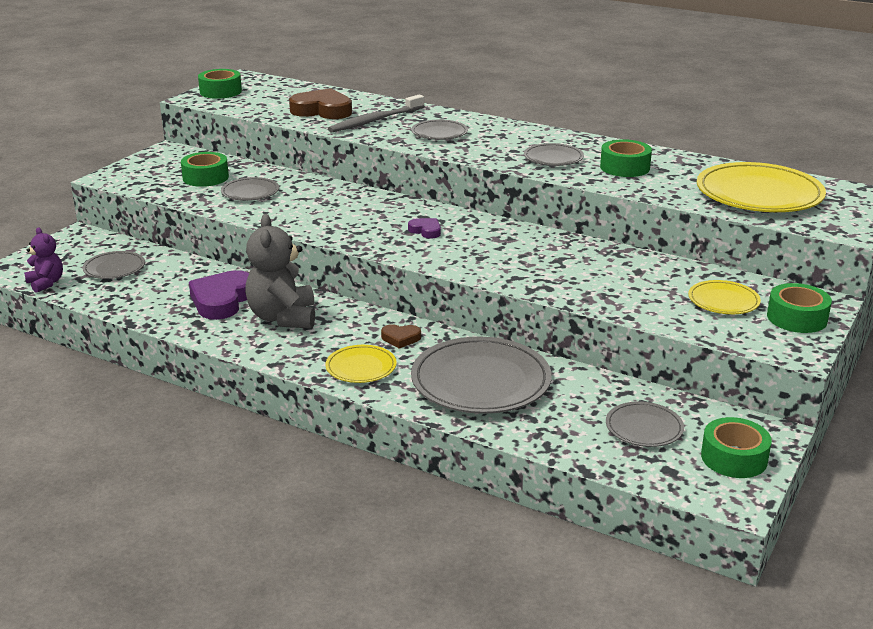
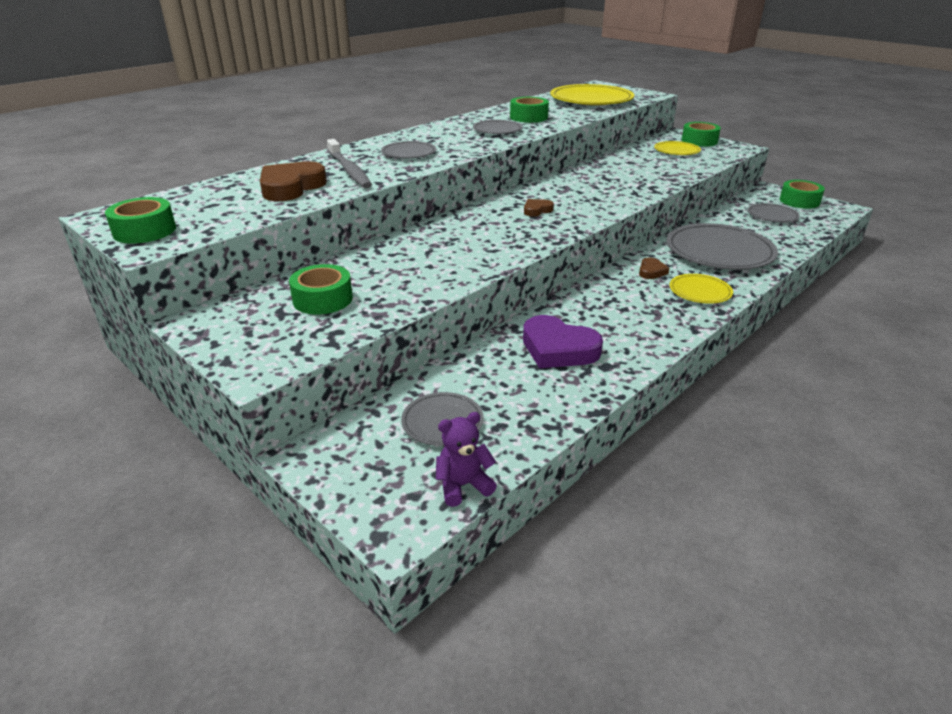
camera: 75 degrees left, 5 degrees up
grey plate [221,177,279,201] -> none
grey teddy bear [245,214,315,329] -> none
purple heart [408,218,441,238] -> brown heart [524,199,554,217]

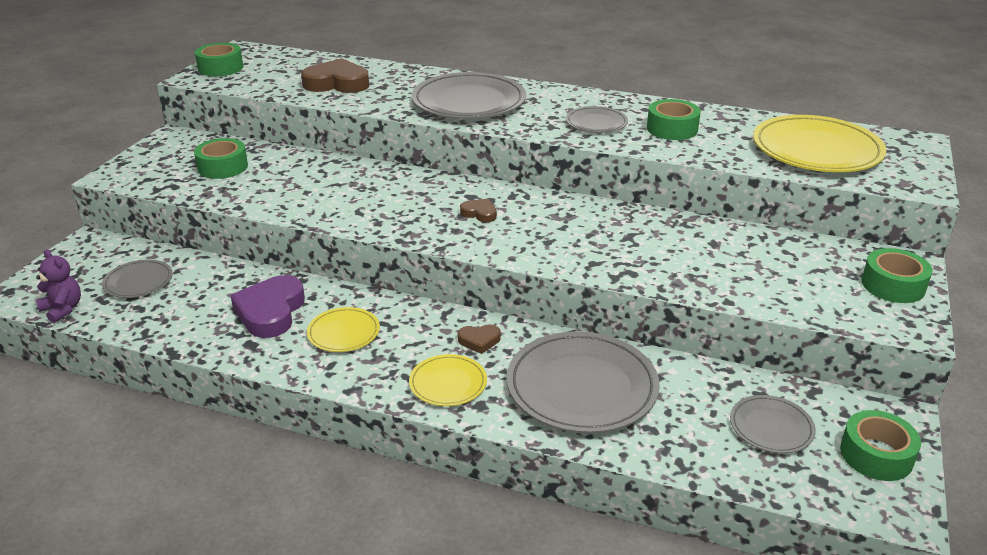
camera: 65 degrees right, 0 degrees up
grey toothbrush [327,139,372,188] -> none
grey plate [381,141,436,158] -> grey plate [411,72,526,119], size x1.93
yellow plate [654,141,701,155] -> yellow plate moved to [307,307,380,352]

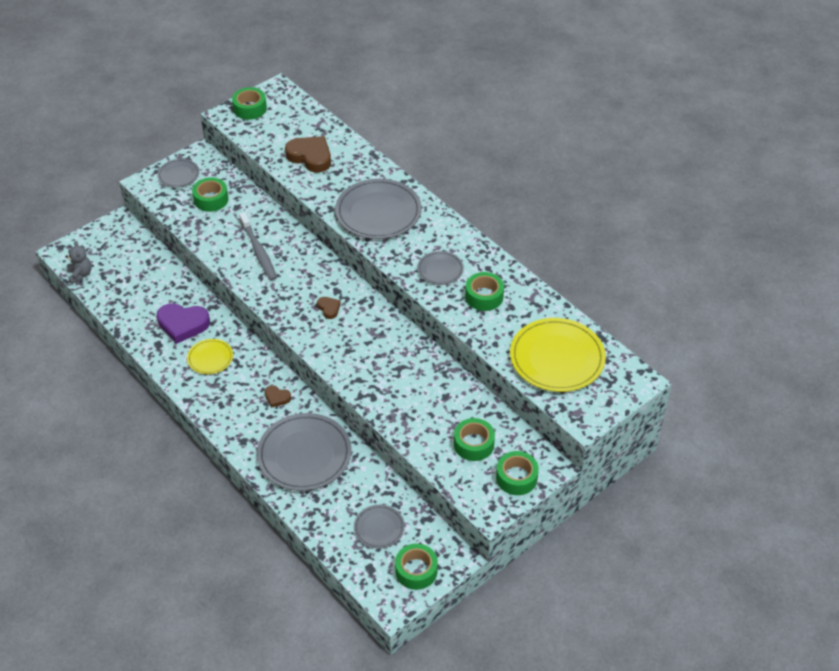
camera: 30 degrees right, 15 degrees up
purple teddy bear [36,249,81,323] -> grey teddy bear [66,241,92,284]
grey plate [102,260,173,298] -> grey plate moved to [158,159,200,187]
purple heart [230,275,305,338] -> purple heart turned 120 degrees counterclockwise [157,303,210,344]
yellow plate [409,354,487,406] -> none
none -> grey toothbrush [239,212,277,280]
none -> green tape [454,418,495,461]

